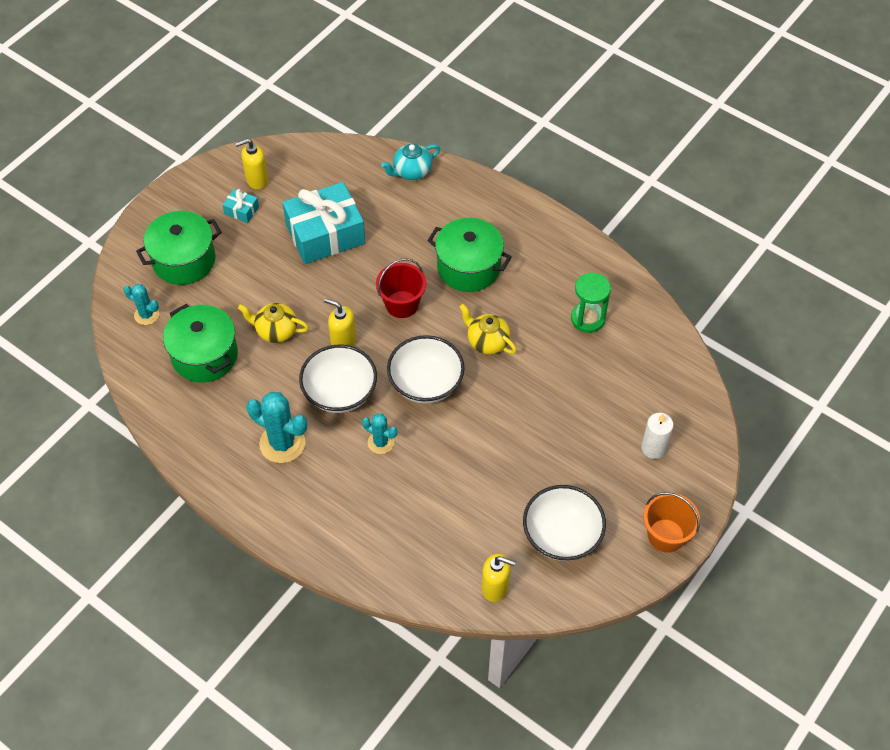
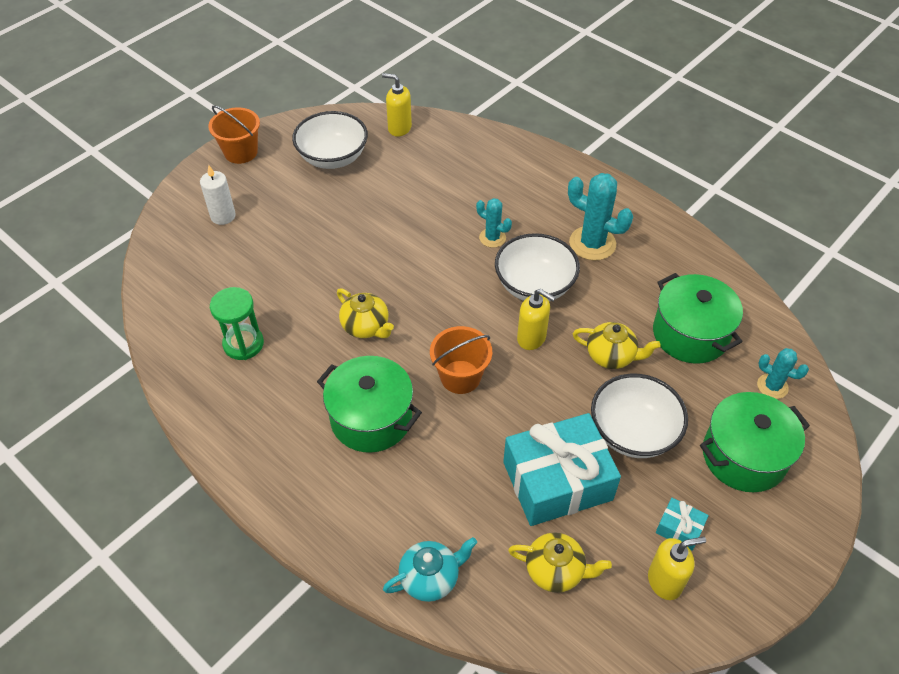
camera: 175 degrees left, 5 degrees down
red bucket [376,258,426,318] -> orange bucket [430,326,492,394]
white bowl [387,335,465,404] -> white bowl moved to [591,374,688,458]
none -> yellow teapot [508,532,612,593]

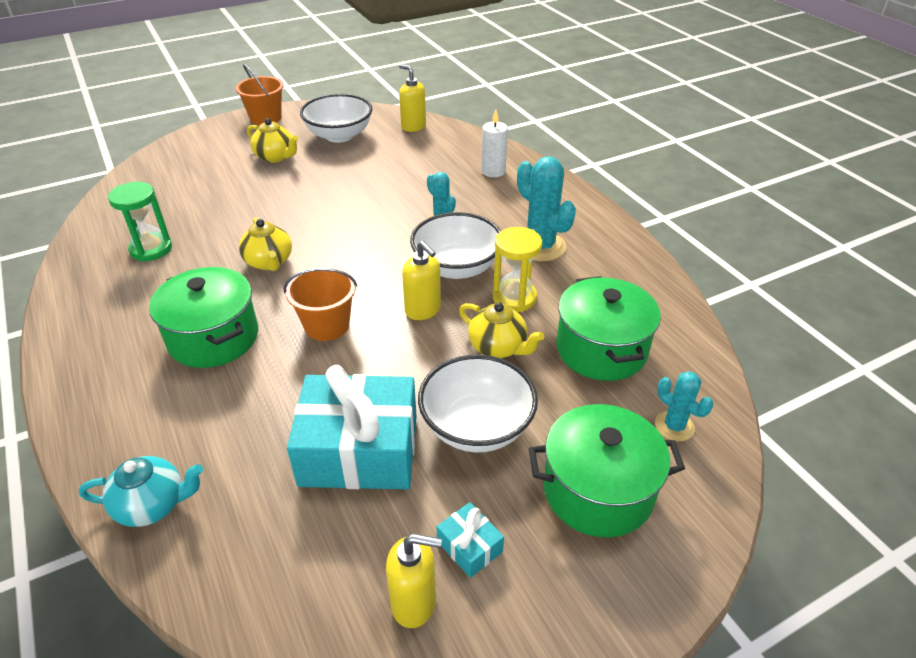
camera: 20 degrees right, 10 degrees down
white candle [200,165,236,225] -> white candle moved to [481,110,508,177]
yellow teapot [508,532,612,593] -> yellow teapot moved to [247,118,298,163]
none -> yellow hourglass [493,227,542,312]

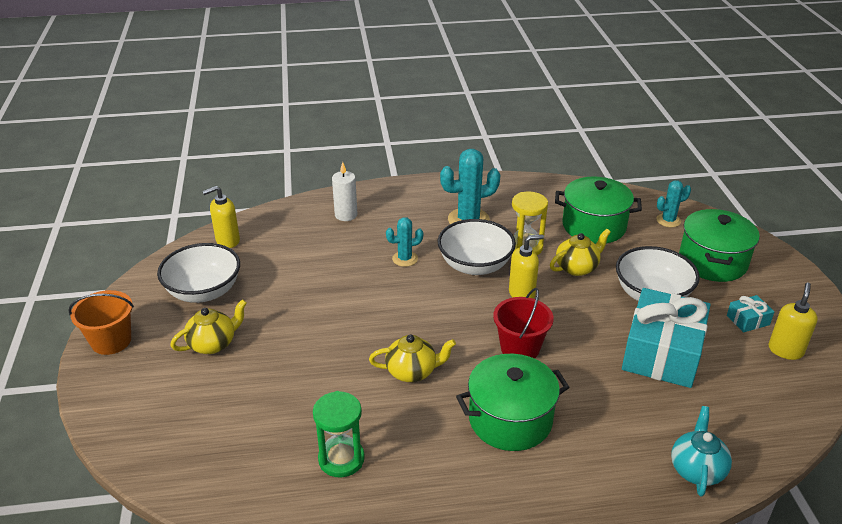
camera: 70 degrees left, 5 degrees down
orange bucket [284,266,357,341] -> red bucket [493,288,554,358]

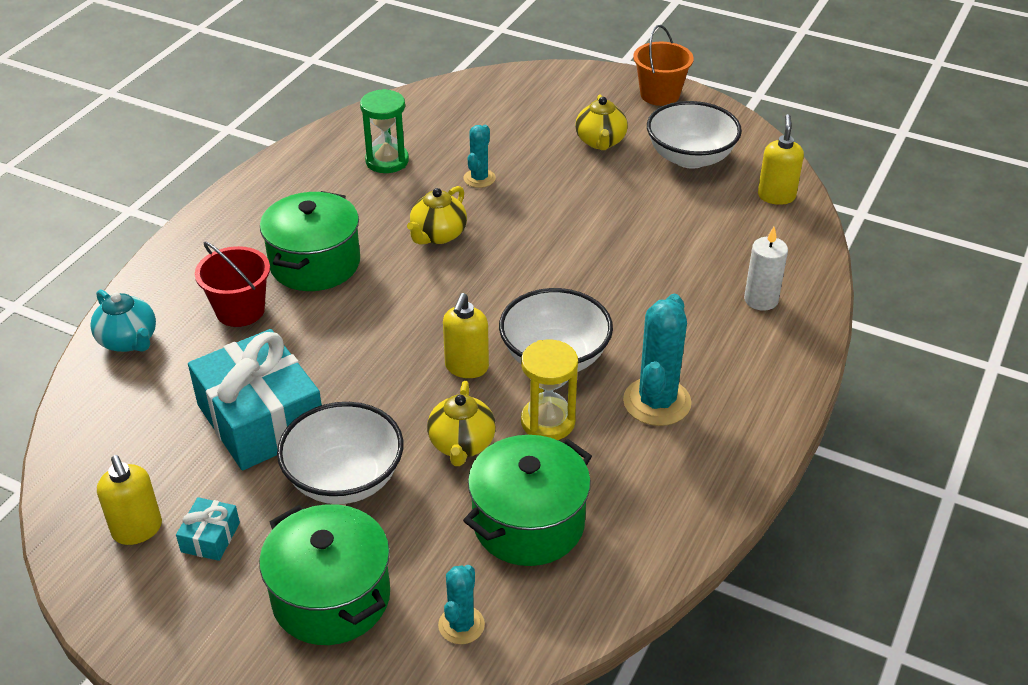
camera: 125 degrees right, 5 degrees up
turquoise cactus [386,217,423,267] -> turquoise cactus moved to [463,125,496,188]
red bucket [493,288,554,358] -> red bucket moved to [195,242,270,327]

